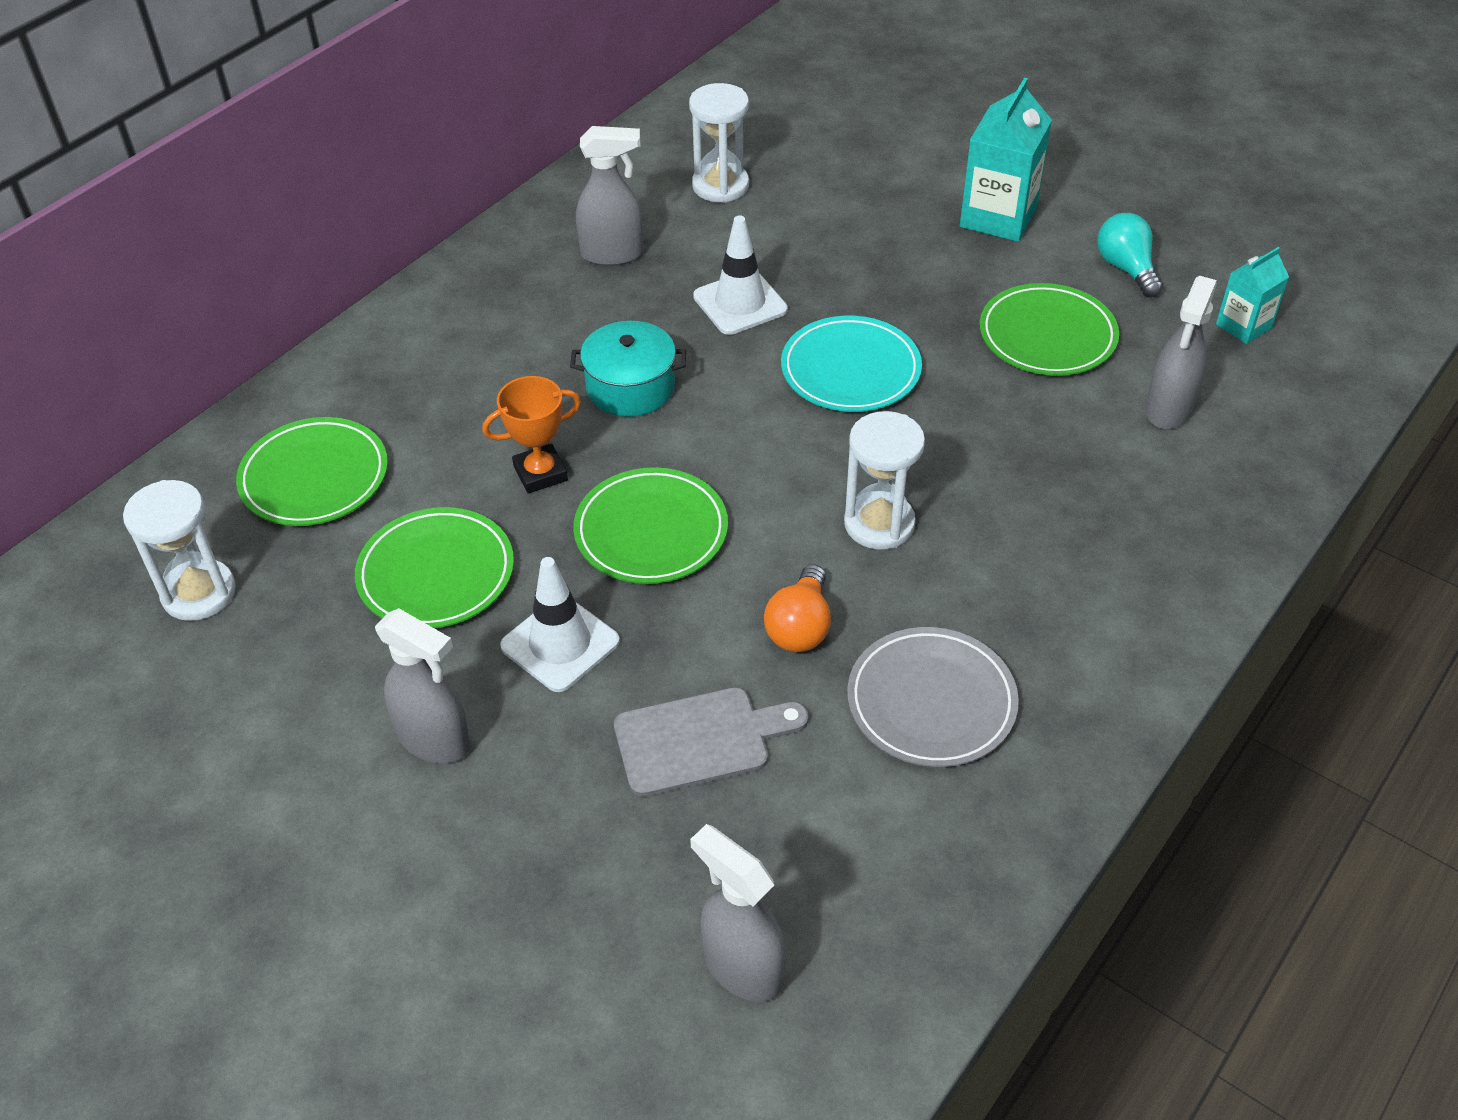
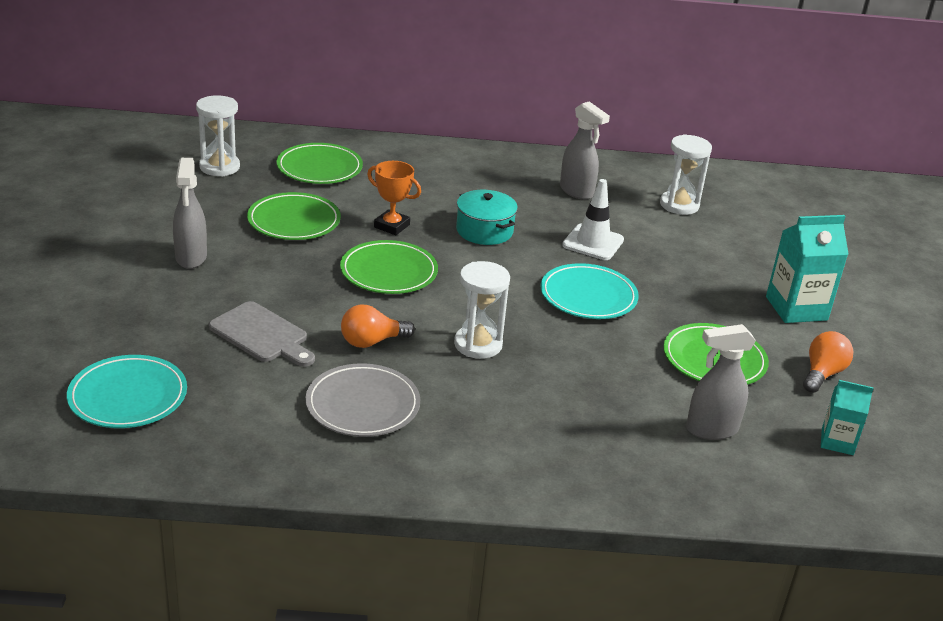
camera: 50 degrees right, 15 degrees down
white traffic cone [500,557,620,692] -> none
grey spray bottle [690,824,786,1002] -> turquoise plate [67,355,187,428]
turquoise light bulb [1097,213,1163,297] -> orange light bulb [803,331,853,393]

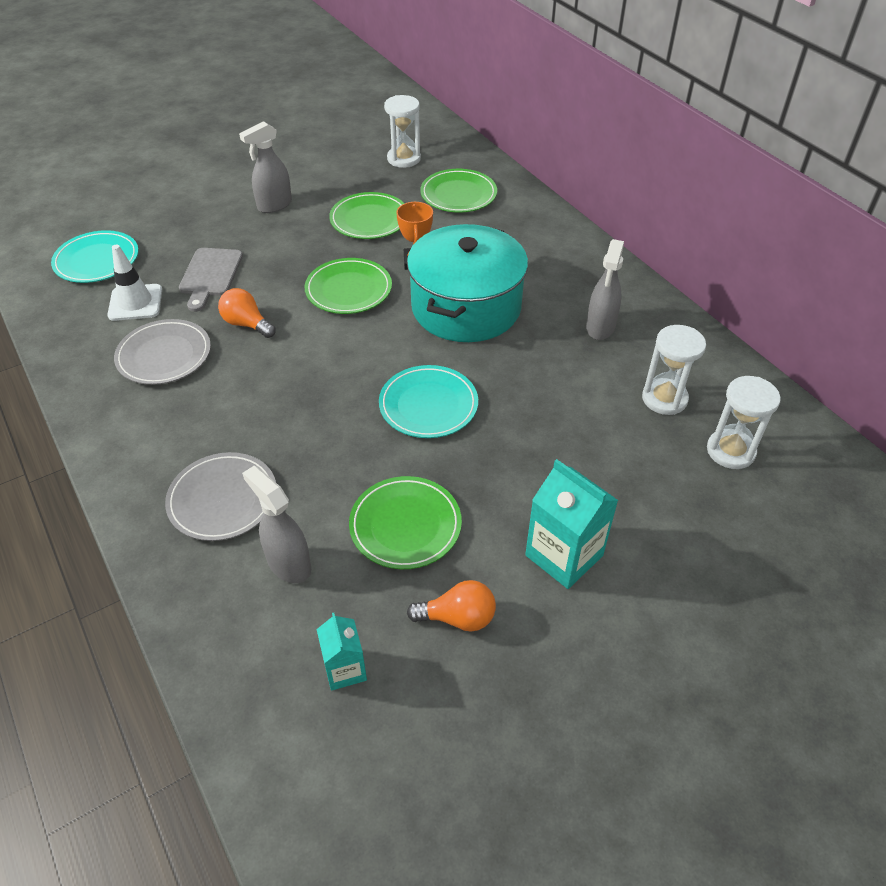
camera: 60 degrees right, 15 degrees up
white hourglass [454,261,510,359] -> white hourglass moved to [707,376,781,469]
turquoise pot [456,190,518,245] -> turquoise pot [407,224,528,342], size x1.96
white traffic cone [562,179,624,260] -> white traffic cone moved to [107,244,162,321]
none -> grey plate [165,452,276,541]

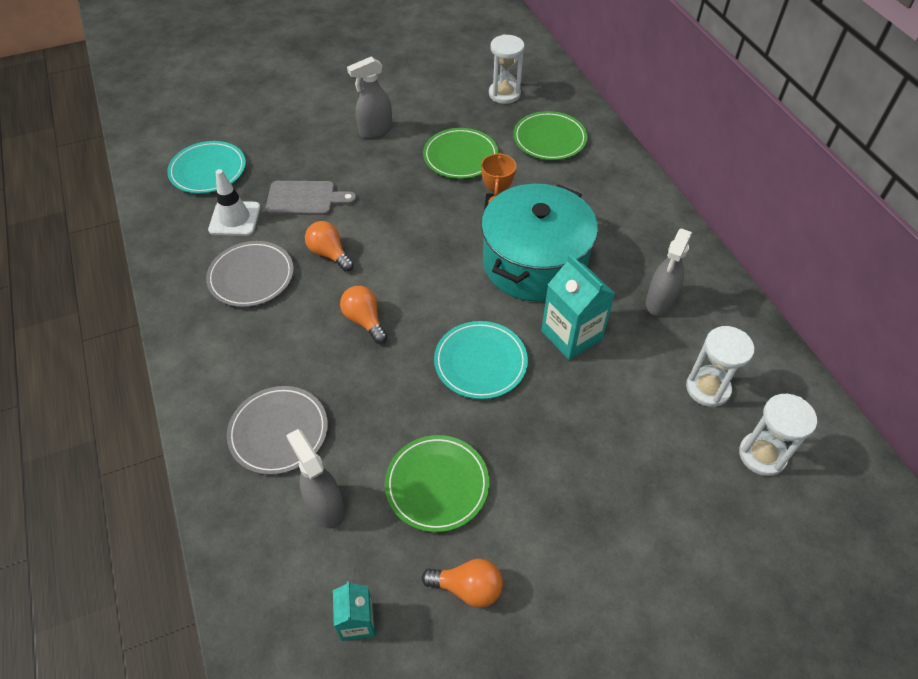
camera: 10 degrees right, 5 degrees up
grey cutting board [179,248,243,312] -> grey cutting board turned 105 degrees counterclockwise [266,181,357,215]
green plate [305,258,392,314] -> none
turquoise carton [525,459,619,589] -> turquoise carton moved to [541,254,615,360]
none -> orange light bulb [340,286,387,344]

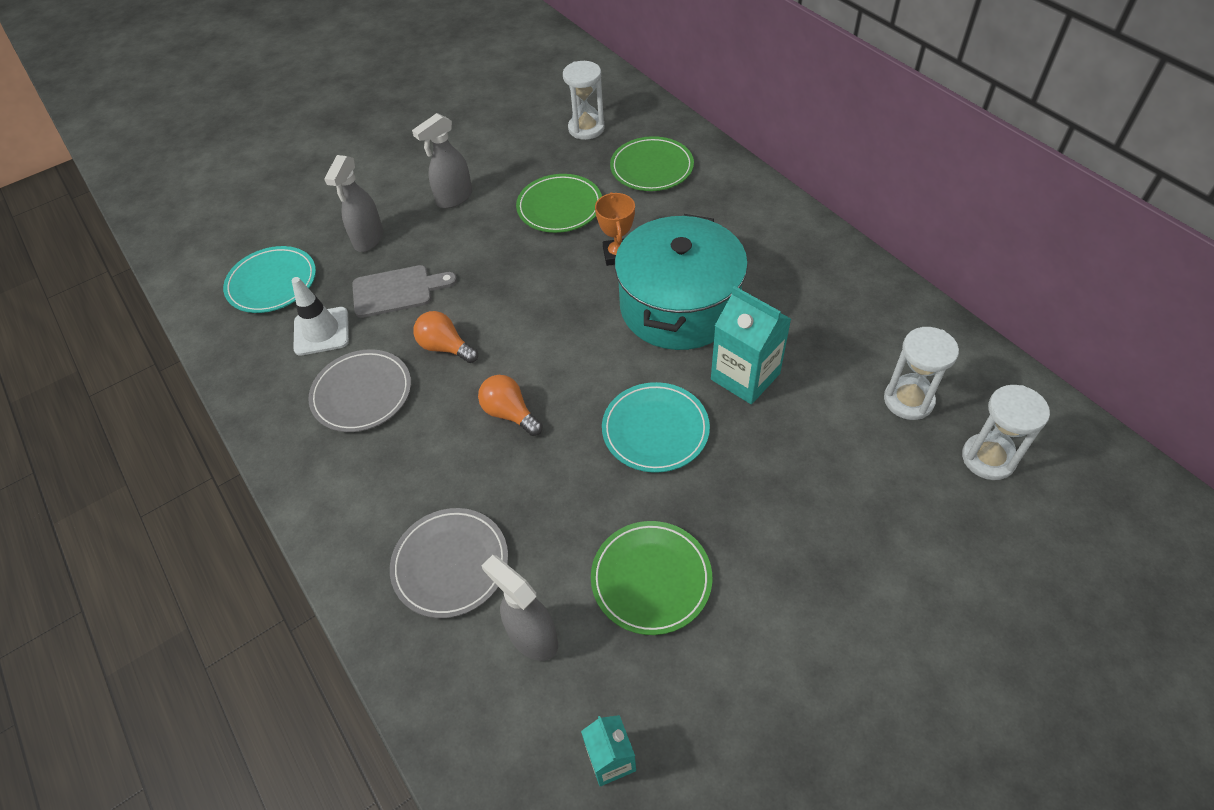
camera: 10 degrees left, 0 degrees up
orange light bulb [422,558,503,608] -> none
grey spray bottle [646,228,692,316] -> grey spray bottle moved to [324,155,383,252]

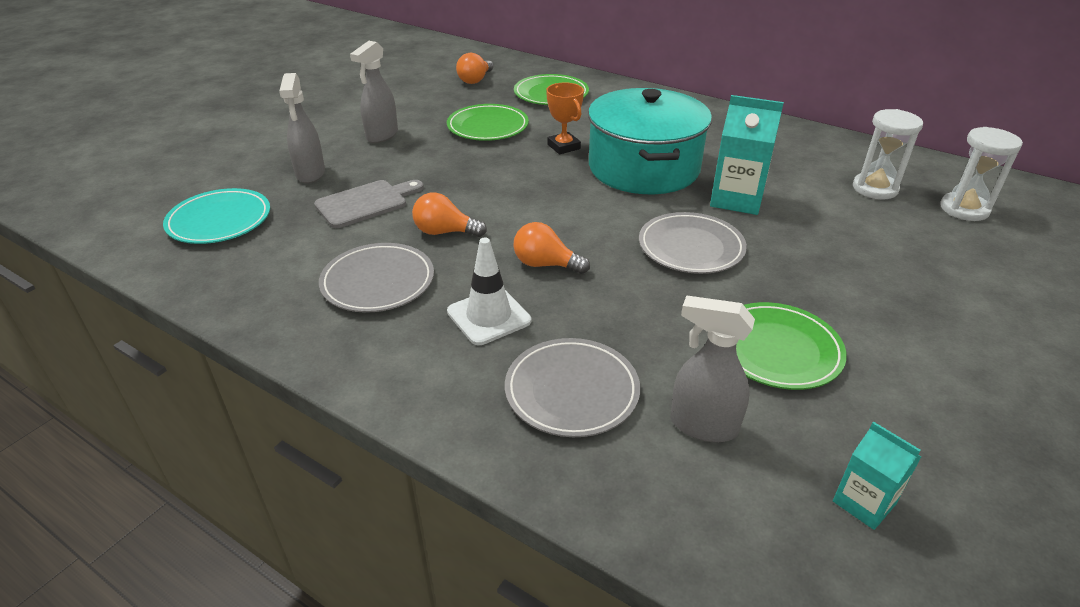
camera: 25 degrees left, 15 degrees down
white traffic cone [292,277,349,356] -> white traffic cone moved to [447,238,531,345]
white hourglass [563,61,605,140] -> orange light bulb [456,53,494,84]
turquoise plate [602,382,710,473] -> grey plate [639,212,747,274]

